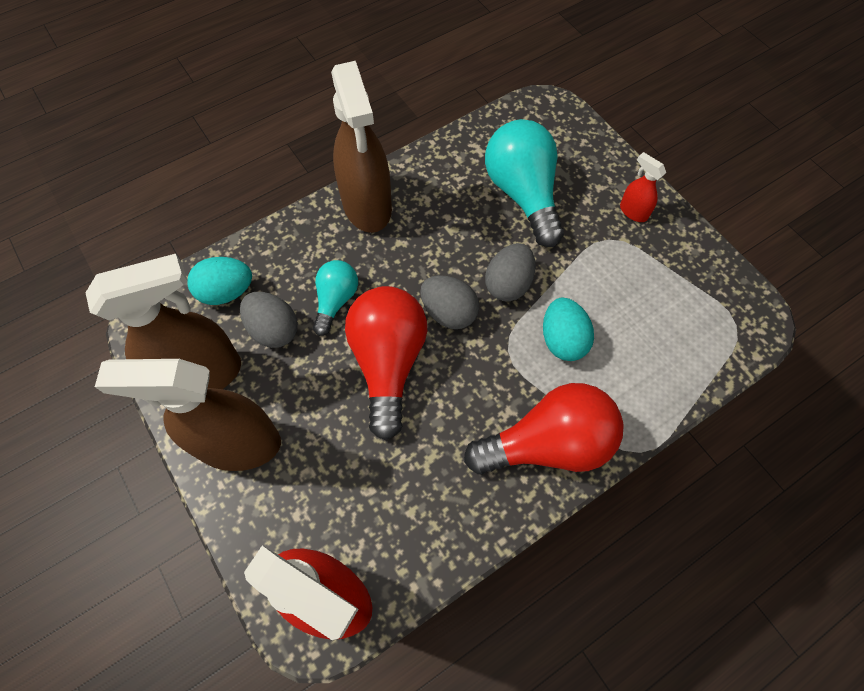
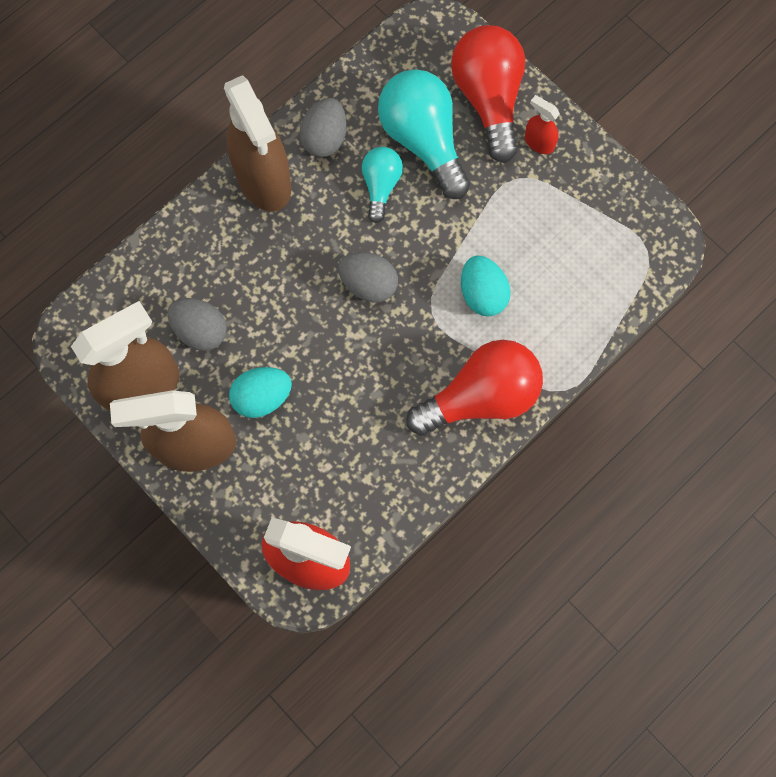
camera: 10 degrees left, 10 degrees up
turquoise egg [187,257,252,305] -> turquoise egg moved to [229,367,292,418]
turquoise light bulb [313,260,358,336] -> turquoise light bulb moved to [362,147,403,223]
red light bulb [345,286,427,440] -> red light bulb moved to [451,25,525,163]
grey egg [485,243,536,302] -> grey egg moved to [300,98,347,157]

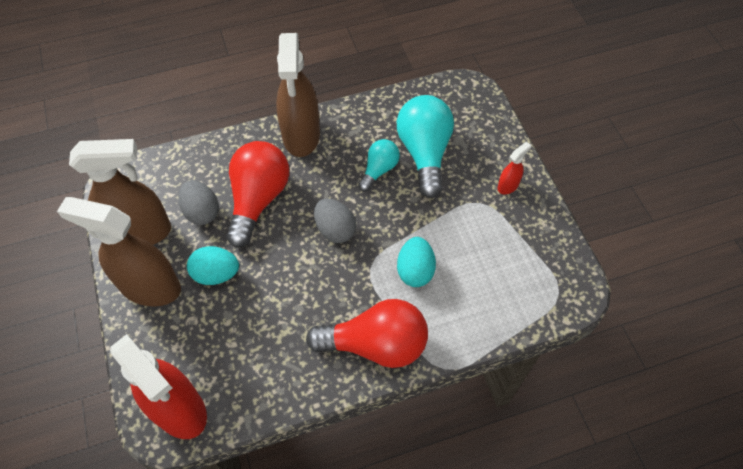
camera: 25 degrees right, 15 degrees down
grey egg [300,98,347,157] -> none
red light bulb [451,25,525,163] -> red light bulb moved to [226,141,289,248]
red spray bottle [525,95,560,154] -> red spray bottle turned 75 degrees clockwise [498,141,531,195]

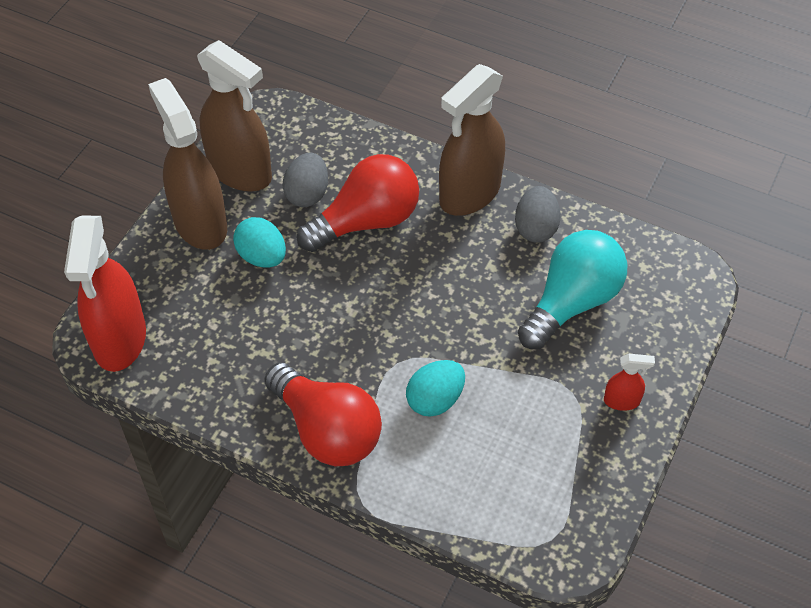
camera: 45 degrees right, 5 degrees down
grey egg [314,199,356,243] -> grey egg moved to [515,186,561,243]
turquoise light bulb [358,139,400,192] -> none

